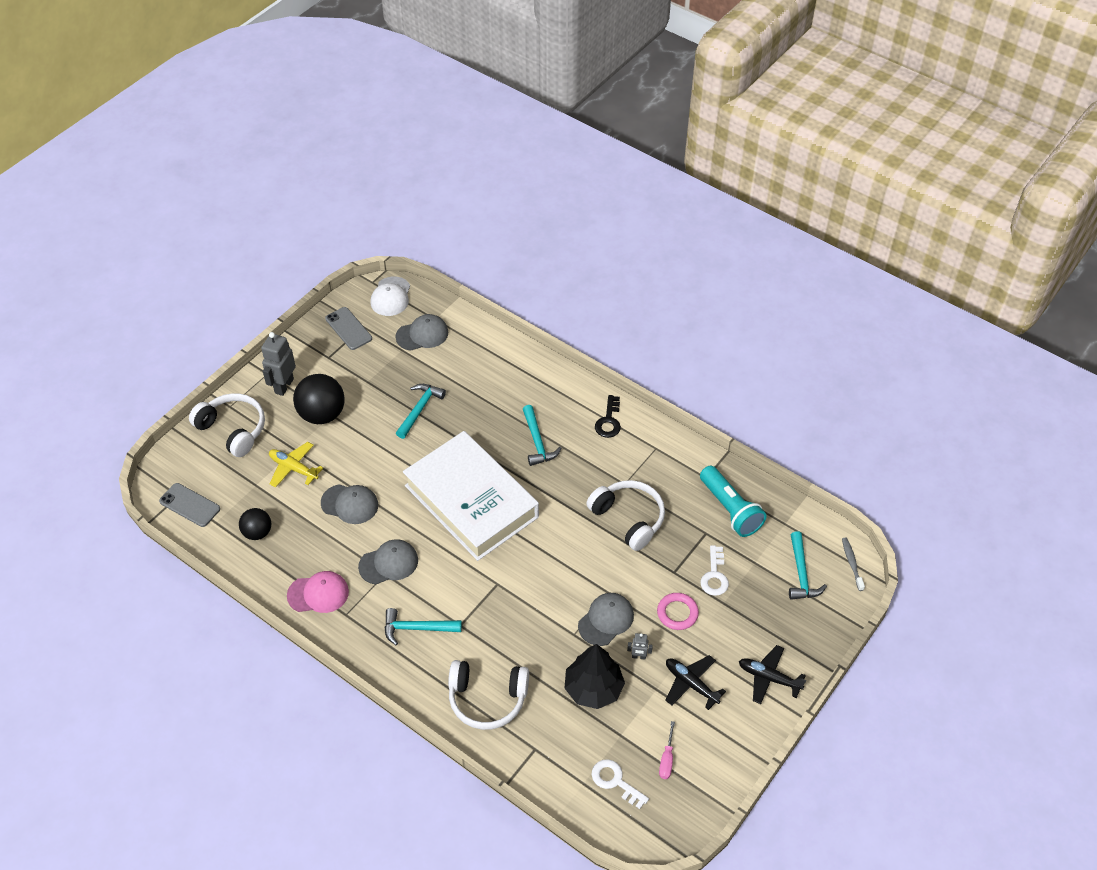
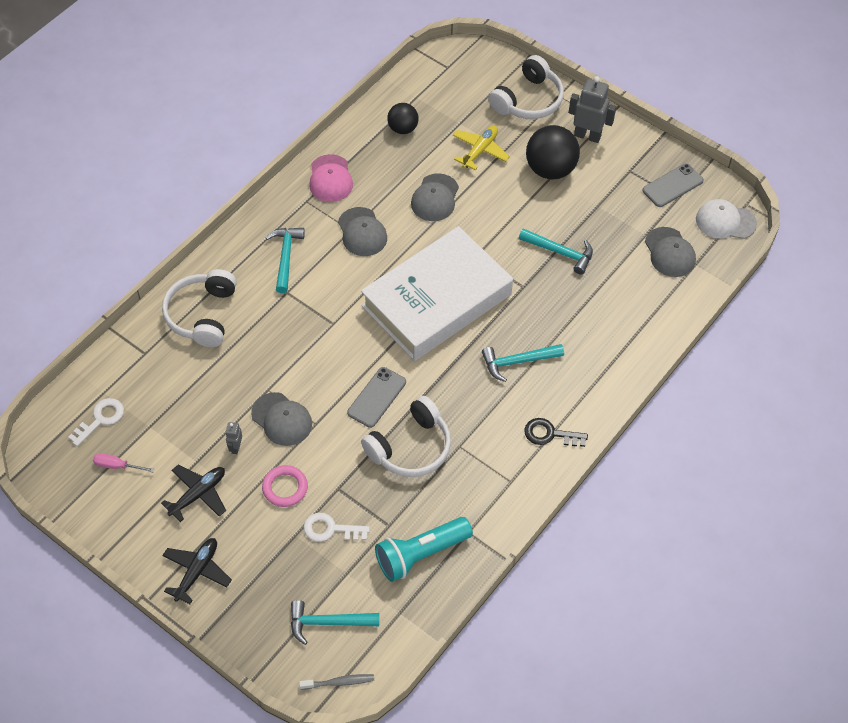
camera: 90 degrees right, 5 degrees up
grey phone [159,483,220,527] -> grey phone moved to [347,367,406,428]
black tree [565,644,625,709] -> none

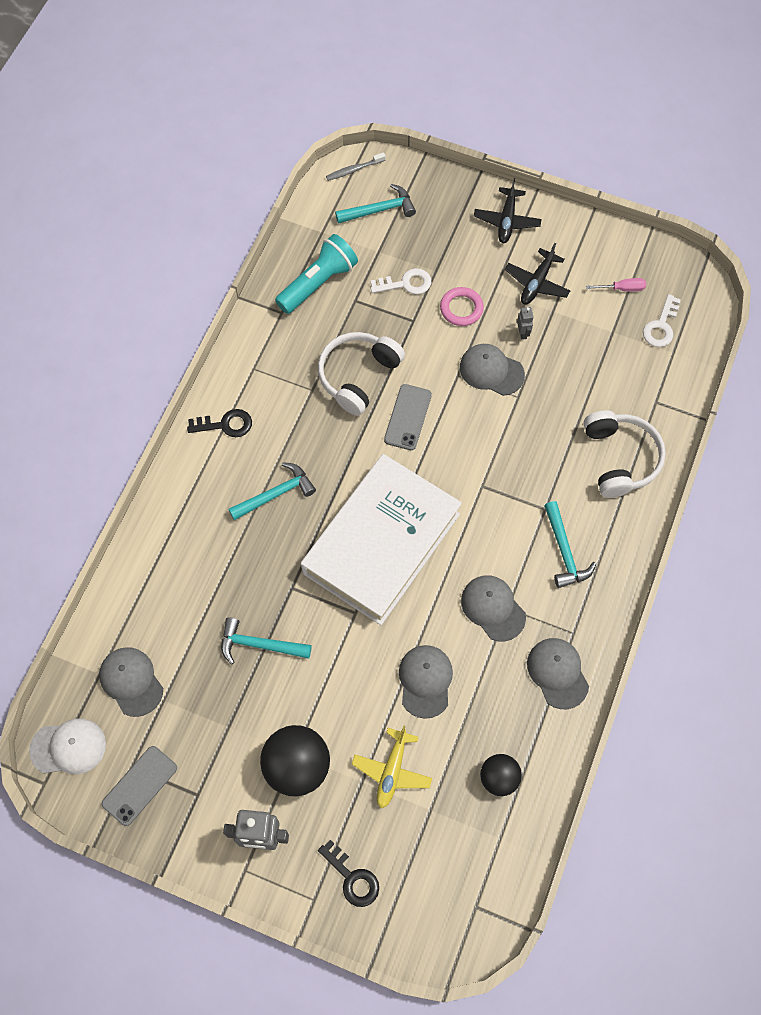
camera: 165 degrees right, 10 degrees up
pink cap [309,154,353,202] -> grey cap [527,638,589,709]
white headphones [488,55,564,119] -> black key [318,840,379,907]

